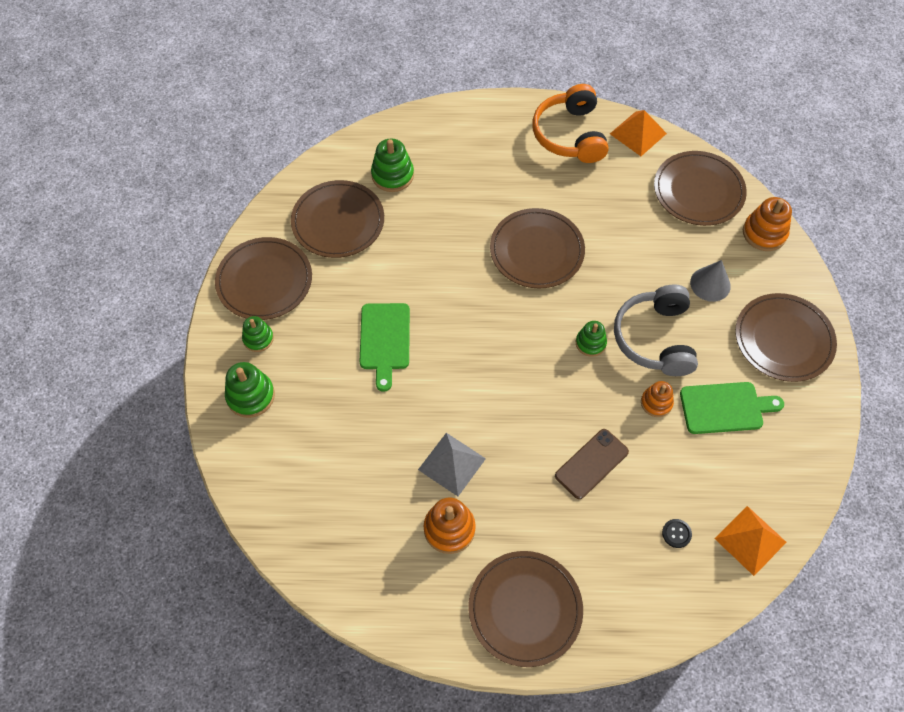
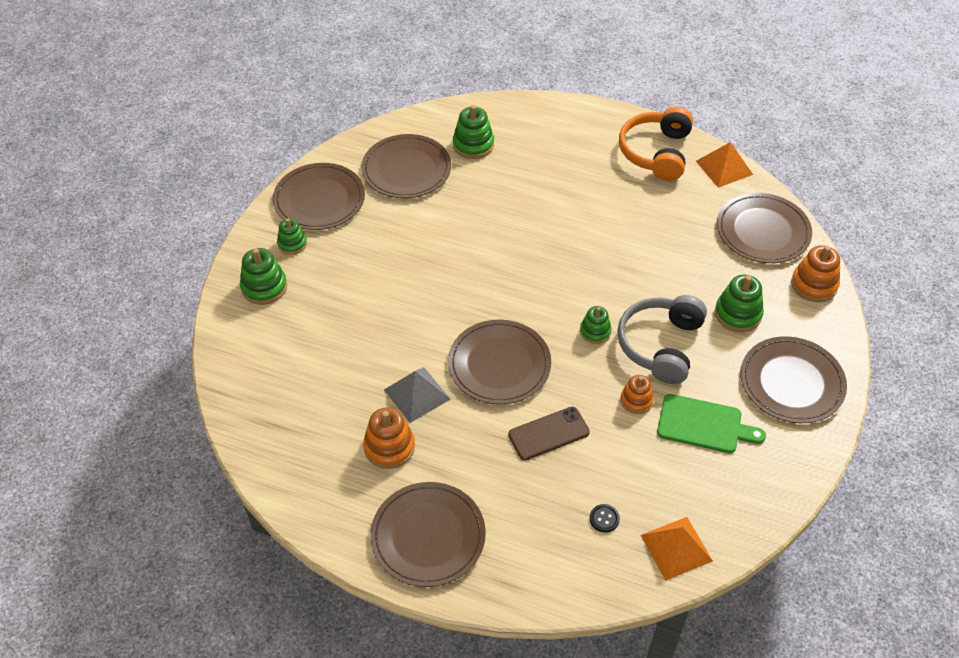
camera: 20 degrees right, 10 degrees down
green cutting board [359,303,410,392] -> none
brown plate [490,208,585,288] -> brown plate moved to [448,319,551,404]
grey cone [690,260,731,302] -> green stacking toy [715,275,764,332]

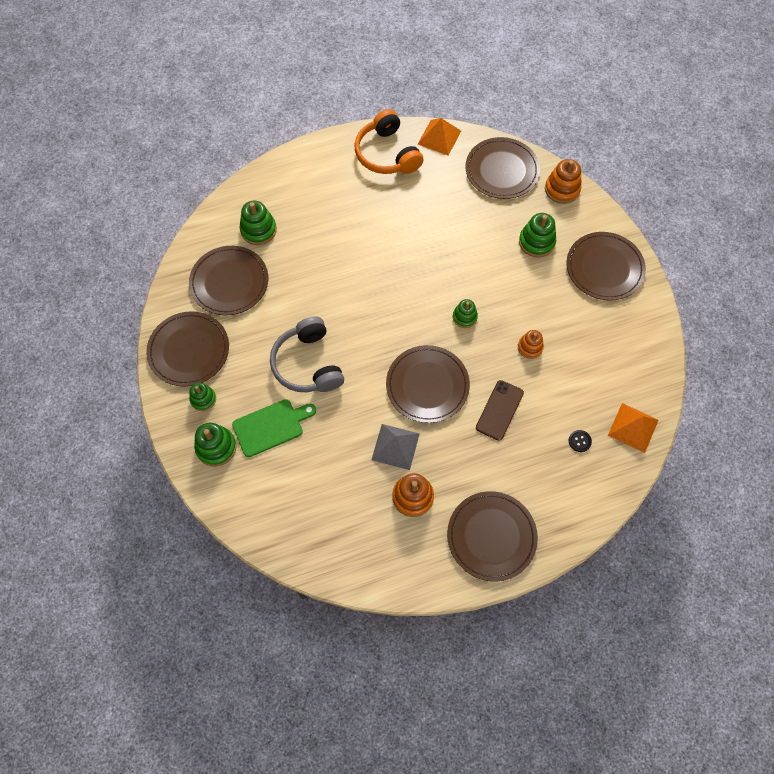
camera: 40 degrees left, 15 degrees up
grey headphones [617,295,707,384] -> grey headphones moved to [270,316,344,392]
green cutting board [657,394,766,453] -> green cutting board moved to [232,399,316,457]

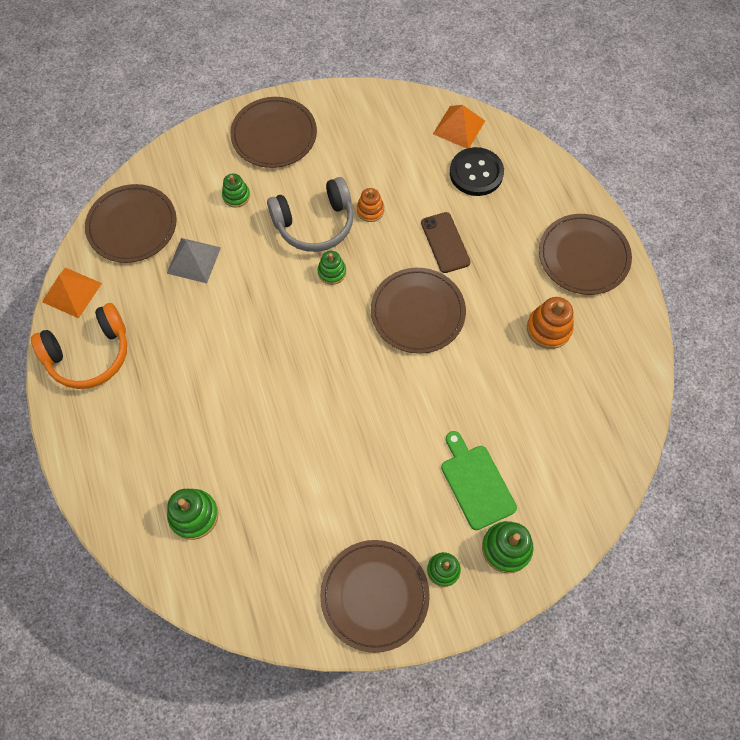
camera: 90 degrees left, 0 degrees up
brown plate [189,246,268,315] -> none
grey headphones [270,316,344,392] -> grey headphones moved to [267,177,353,252]
grey pyramid [371,424,420,470] -> grey pyramid moved to [167,238,221,283]
brown phone [476,380,524,441] -> brown phone turned 45 degrees clockwise [421,212,471,273]
green stacking toy [519,213,556,257] -> green stacking toy [222,173,250,208], size x0.66
orange stacking toy [545,159,581,204] -> none
black button [569,430,592,452] -> black button [450,147,504,196], size x2.32

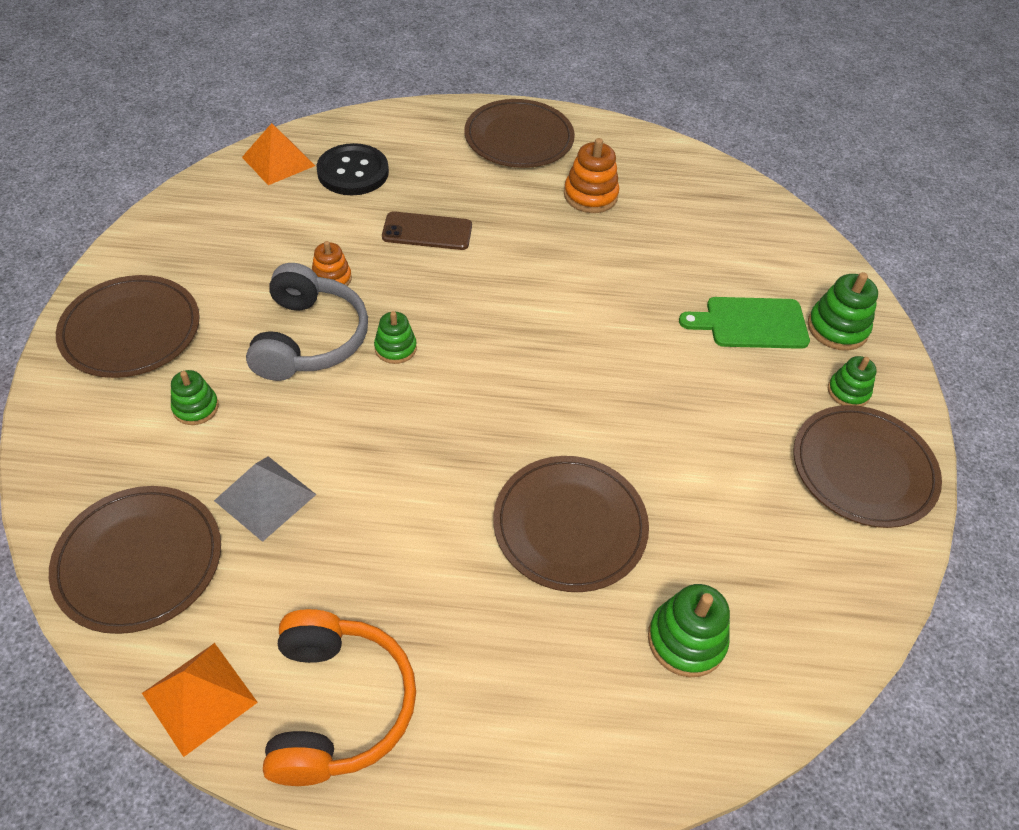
camera: 70 degrees left, 15 degrees down
brown plate [371,268,466,354] -> brown plate moved to [493,456,649,592]

